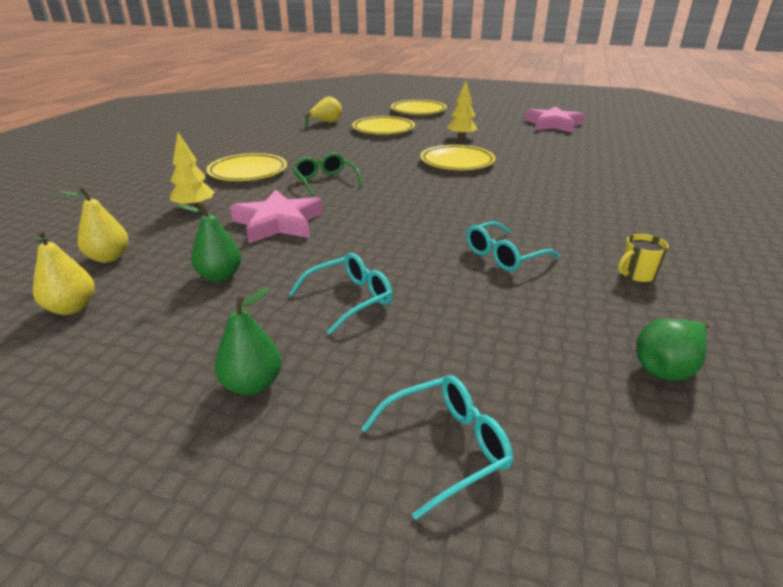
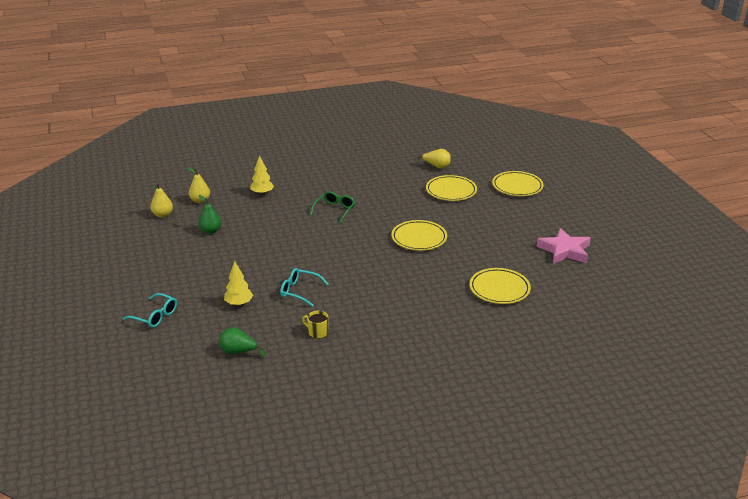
camera: 55 degrees right, 0 degrees up
yellow plate [207,153,287,181] -> yellow plate moved to [470,268,531,304]
green pear [214,287,282,395] -> none
pink star [230,190,323,244] -> none
turquoise glasses [289,253,393,335] -> none
yellow tree [447,81,478,139] -> yellow tree moved to [224,261,253,306]

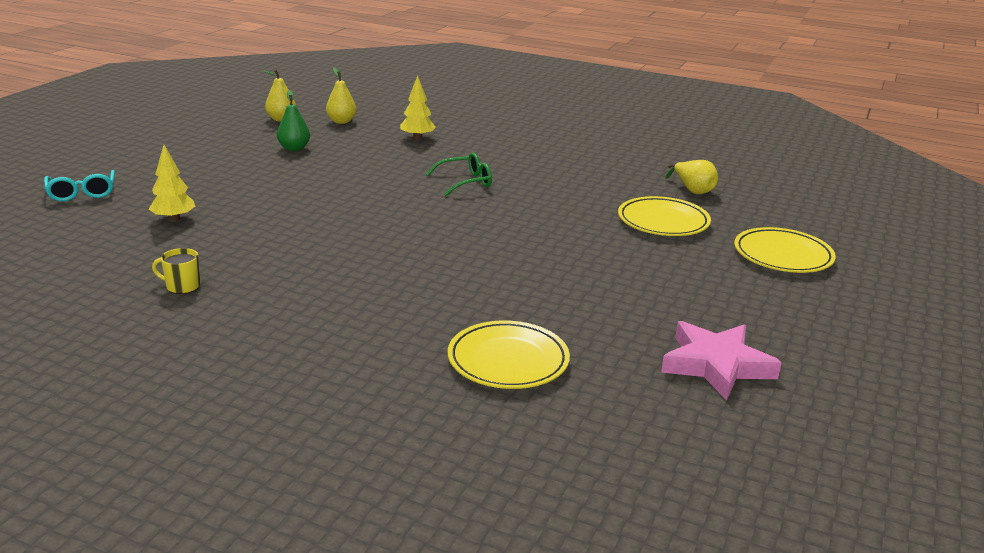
camera: 40 degrees right, 5 degrees down
green pear [219,327,266,358] -> none
turquoise glasses [280,268,329,307] -> none
yellow mug [302,311,328,339] -> yellow mug turned 60 degrees counterclockwise [152,248,200,294]
yellow plate [392,220,447,251] -> none

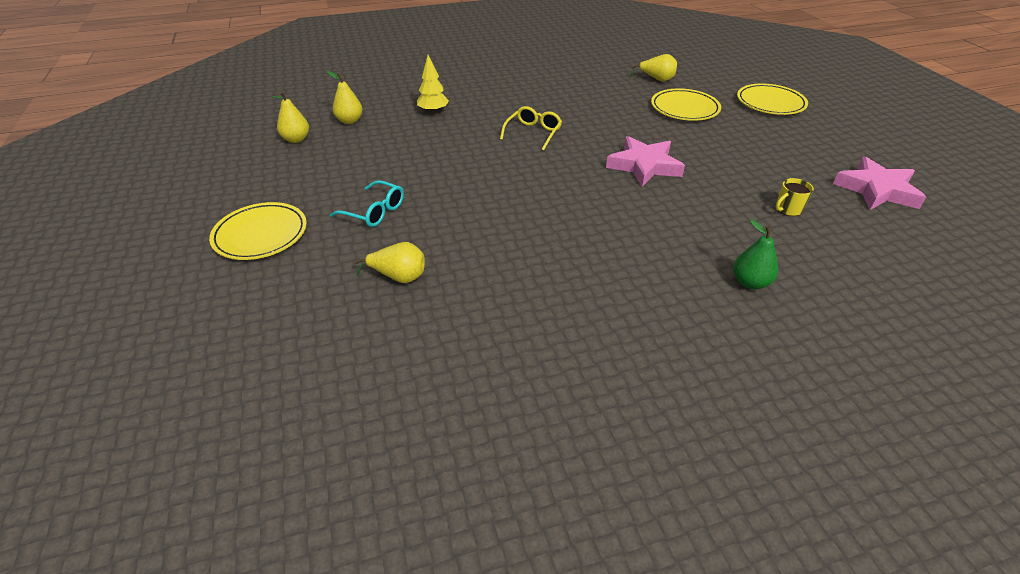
camera: 40 degrees left, 15 degrees up
turquoise glasses [44,170,115,201] -> turquoise glasses moved to [330,180,404,227]
yellow tree [148,145,195,222] -> yellow pear [355,242,425,283]
yellow mug [152,248,200,294] -> yellow mug moved to [776,178,814,216]
green pear [277,90,310,151] -> green pear moved to [733,219,778,289]
green glasses [426,152,492,196] -> yellow glasses [500,106,562,151]
yellow plate [448,320,570,389] -> yellow plate moved to [209,202,307,260]
none -> pink star [606,136,685,187]

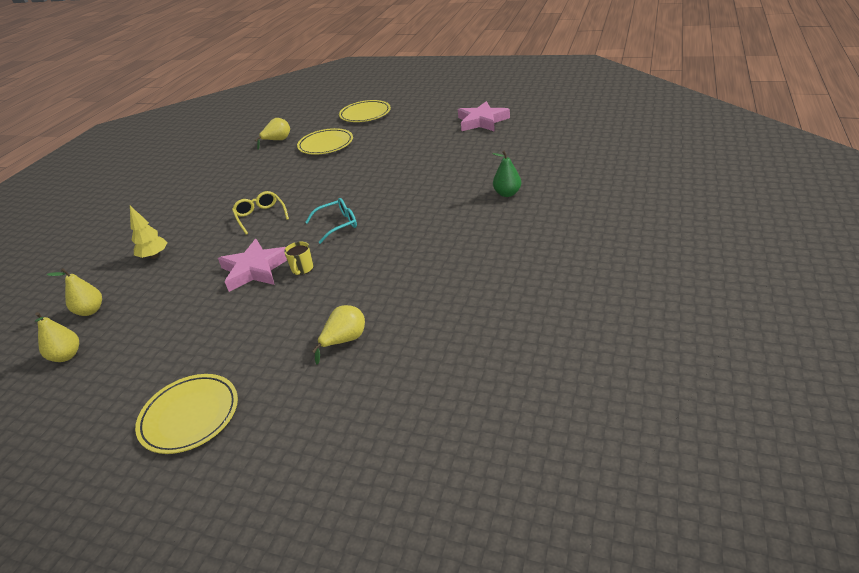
camera: 50 degrees left, 5 degrees down
turquoise glasses [330,180,404,227] -> turquoise glasses moved to [305,198,357,244]
pink star [606,136,685,187] -> pink star moved to [218,239,287,292]
yellow mug [776,178,814,216] -> yellow mug moved to [284,242,314,275]

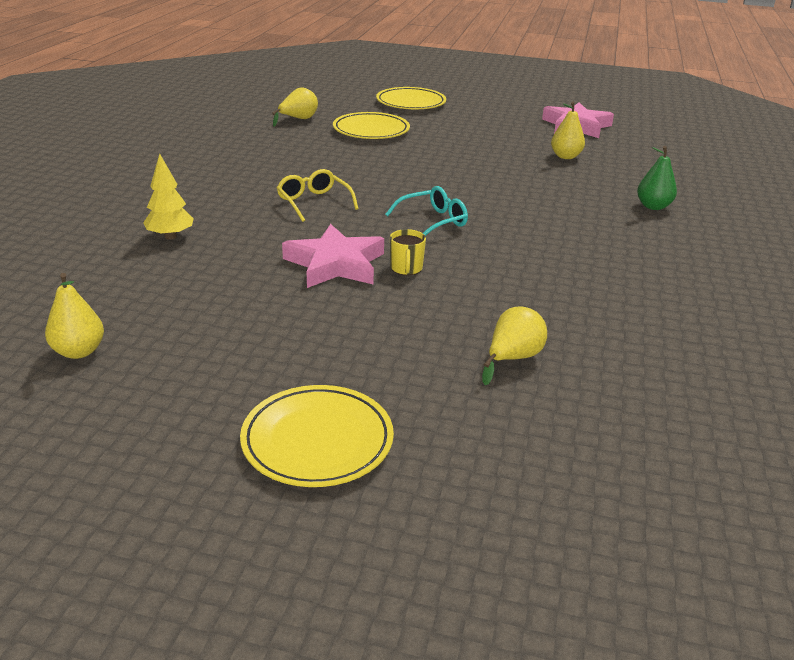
camera: 10 degrees left, 5 degrees down
yellow pear [47,268,102,316] -> yellow pear moved to [551,102,585,159]

